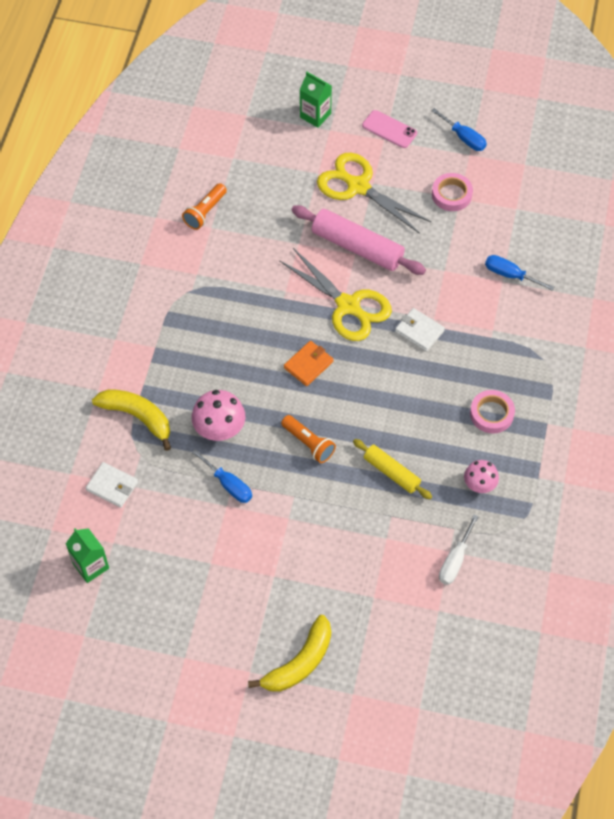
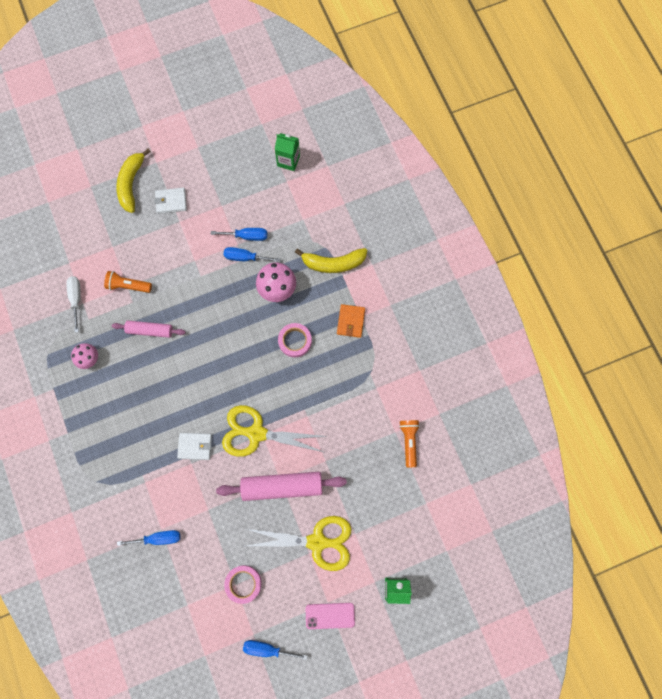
camera: 145 degrees right, 15 degrees up
white wallet [86,462,138,508] -> white wallet moved to [154,187,187,214]
orange flashlight [281,415,336,463] -> orange flashlight moved to [104,271,152,293]
orange wallet [284,341,333,386] -> orange wallet moved to [337,304,365,338]
yellow rolling pin [353,439,432,499] -> pink rolling pin [112,320,186,338]
pink tape [470,390,515,434] -> pink tape moved to [278,323,312,358]
none -> blue screwdriver [211,228,267,241]

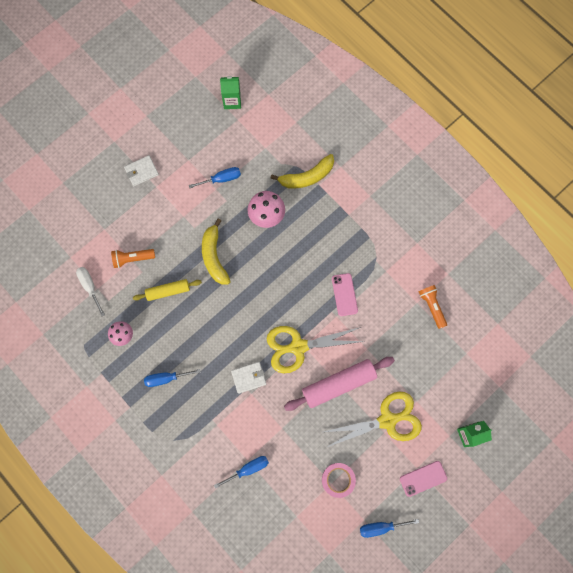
camera: 20 degrees left, 0 degrees up
pink rolling pin [112,320,186,338] -> yellow rolling pin [133,279,202,301]
yellow banana [116,149,151,213] -> yellow banana moved to [202,219,231,285]
blue screwdriver [224,247,281,262] -> blue screwdriver moved to [144,369,201,387]
pink tape [278,323,312,358] -> none
orange wallet [337,304,365,338] -> none
none -> pink phone [332,273,358,316]

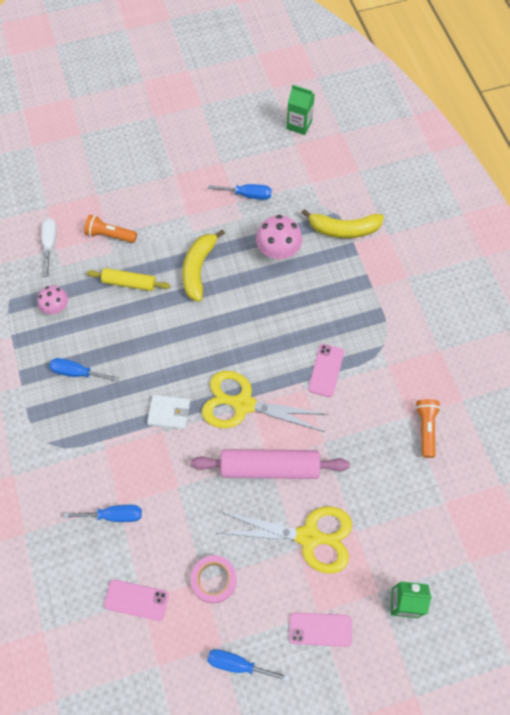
camera: 25 degrees right, 10 degrees down
white wallet [124,155,159,186] -> none
none -> pink phone [104,580,169,621]

